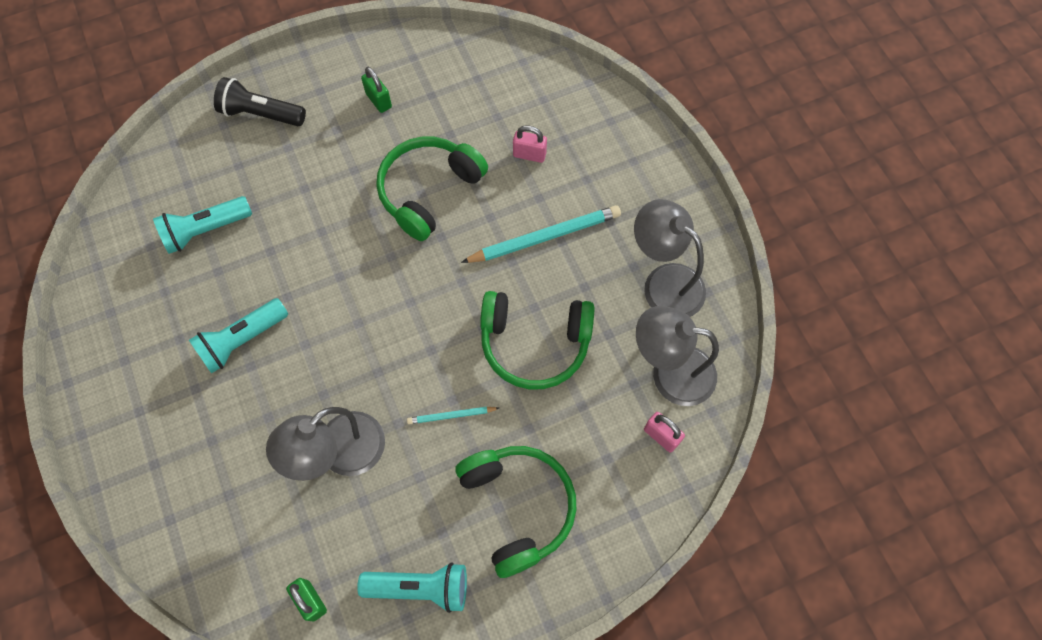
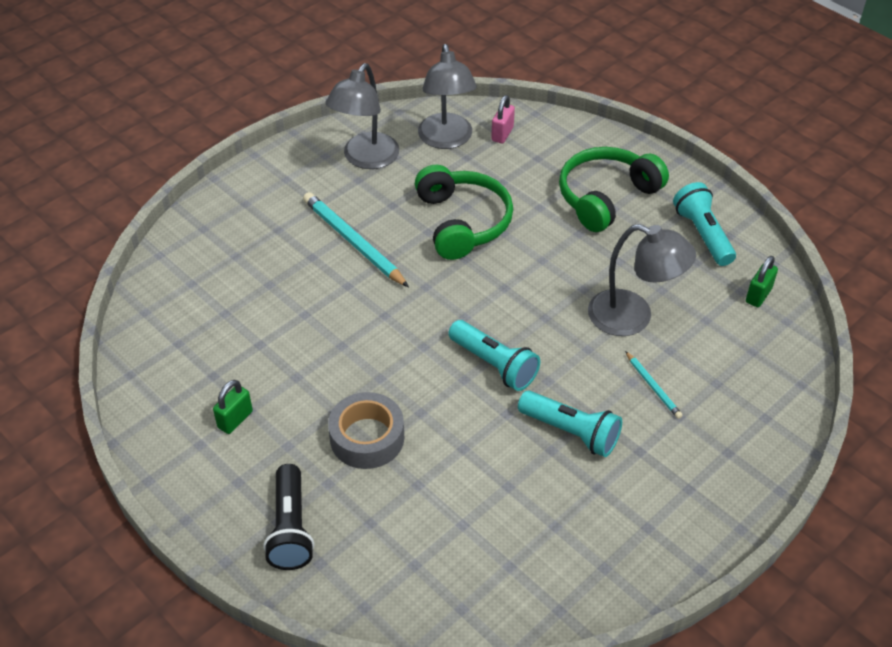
camera: 110 degrees left, 20 degrees down
turquoise flashlight [153,196,252,254] -> turquoise flashlight moved to [448,320,540,391]
green headphones [376,137,488,241] -> none
turquoise pencil [407,407,499,424] -> turquoise pencil moved to [625,351,683,419]
pink padlock [513,125,547,163] -> none
none -> grey tape [328,392,404,469]

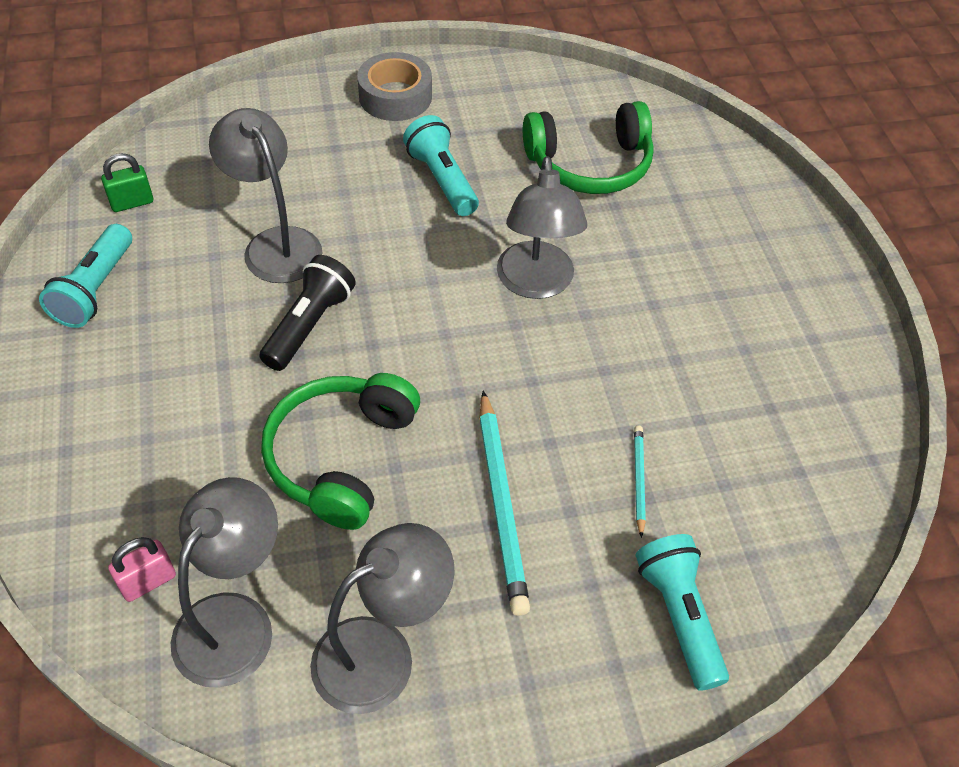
camera: 150 degrees left, 5 degrees up
green padlock [213,380,253,434] -> none
black flashlight [263,464,314,570] -> black flashlight moved to [259,255,356,371]
grey tape [328,392,404,469] -> grey tape moved to [357,52,432,121]
turquoise flashlight [448,320,540,391] -> turquoise flashlight moved to [635,534,729,691]
green headphones [559,147,669,232] -> green headphones moved to [523,101,654,194]
turquoise pencil [625,351,683,419] -> turquoise pencil moved to [634,426,646,538]
none -> grey lamp [497,156,587,299]

